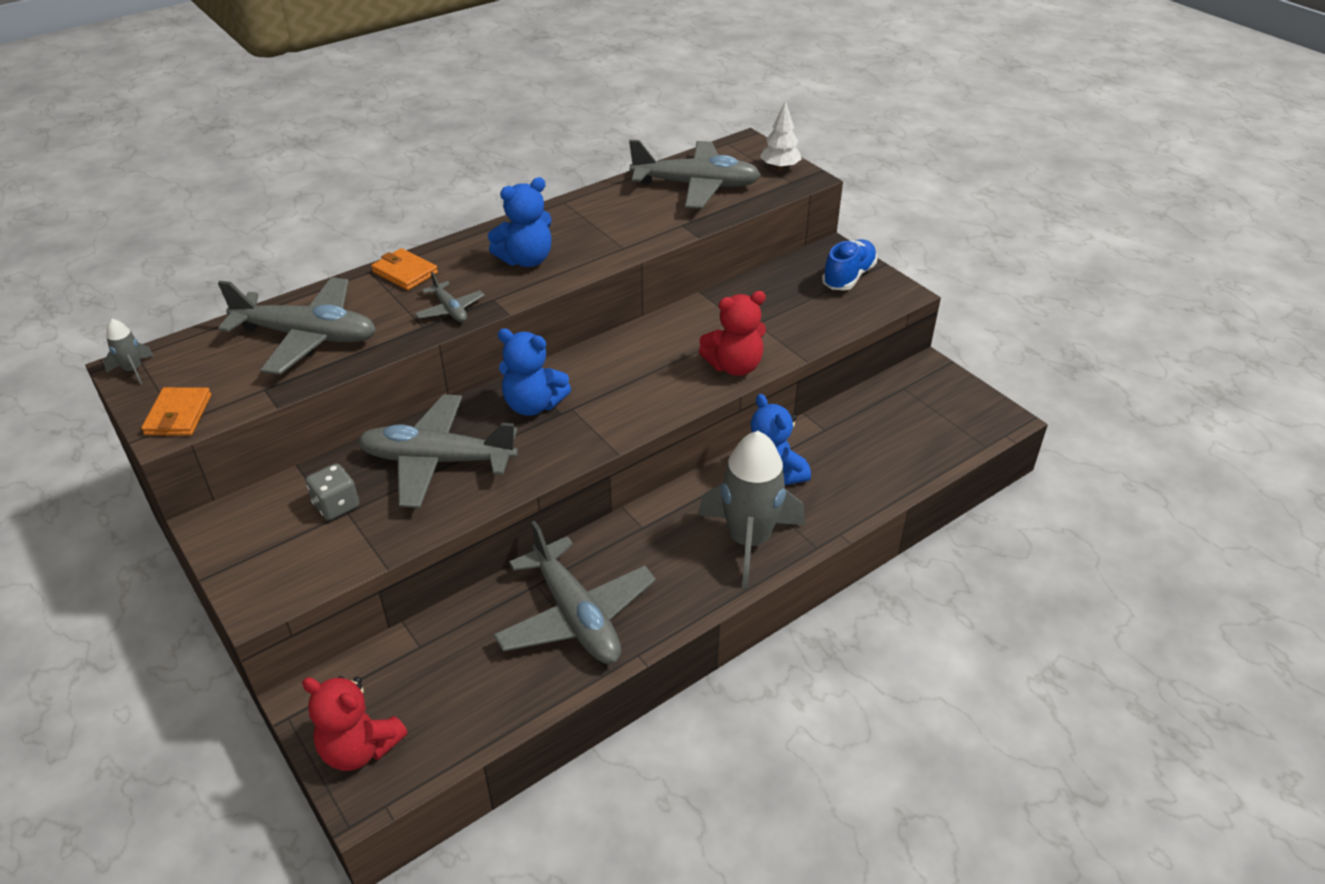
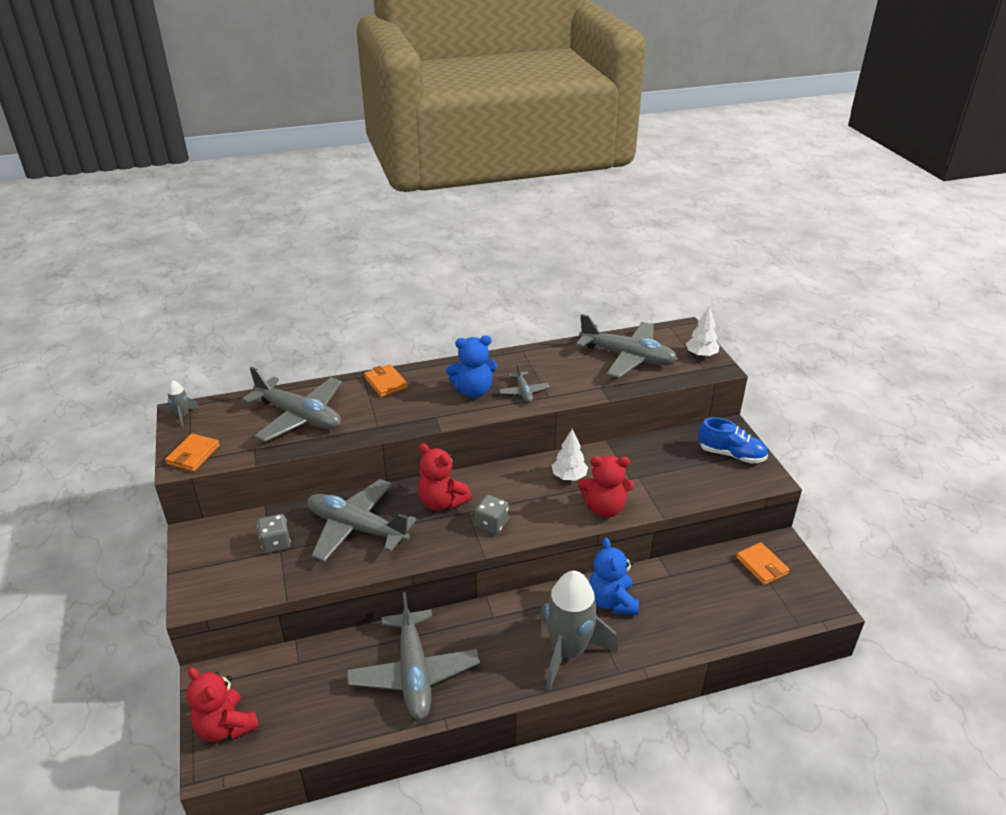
camera: 20 degrees right, 5 degrees down
grey plane [415,272,484,322] -> grey plane moved to [499,363,550,403]
blue teddy bear [498,328,571,416] -> red teddy bear [418,443,472,511]
blue shoe [822,239,878,290] -> blue shoe turned 60 degrees clockwise [698,417,768,463]
none -> grey dice [475,495,509,534]
none -> white tree [552,429,588,481]
none -> orange wallet [736,542,790,585]

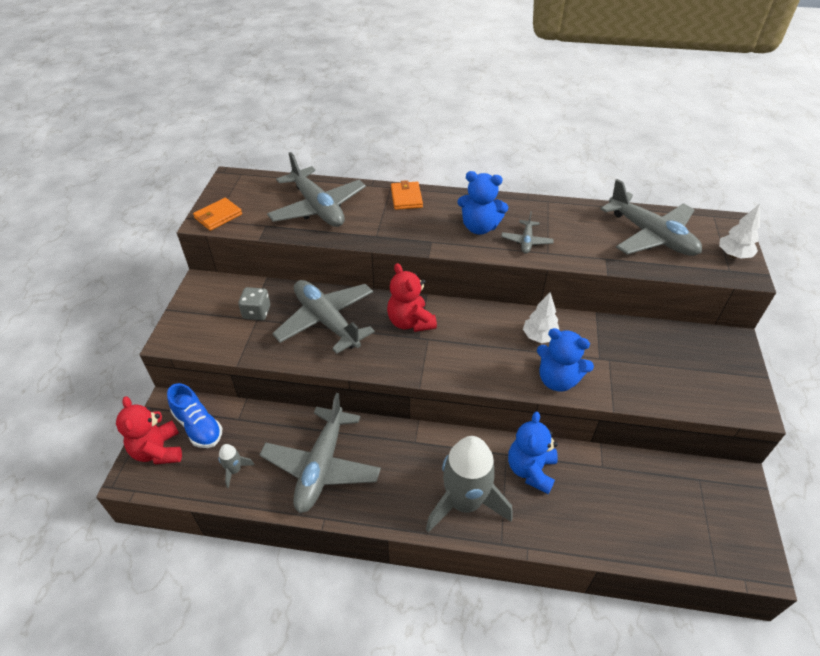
camera: 25 degrees right, 10 degrees up
grey rocket [165,380,199,427] -> grey rocket moved to [218,444,254,488]
grey dice [475,495,509,534] -> none
red teddy bear [578,455,634,518] -> blue teddy bear [537,328,594,391]
blue shoe [698,417,768,463] -> blue shoe moved to [167,383,222,448]
orange wallet [736,542,790,585] -> none

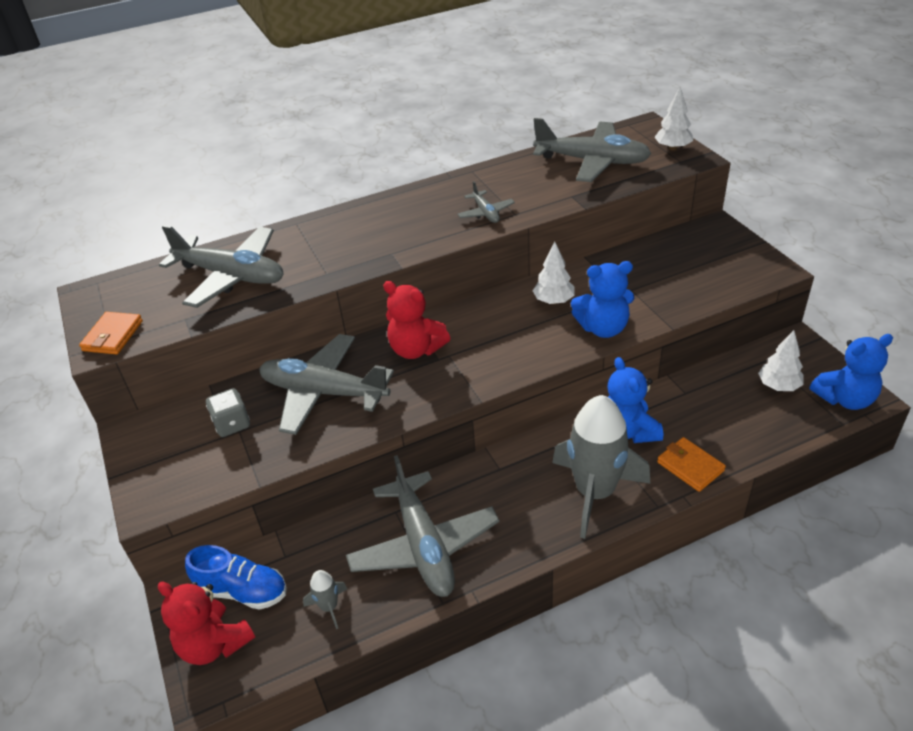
camera: 30 degrees left, 5 degrees down
orange wallet [391,180,423,210] -> orange wallet moved to [657,437,726,492]
blue teddy bear [457,171,508,235] -> blue teddy bear moved to [810,334,893,410]
none -> white tree [758,330,804,391]

